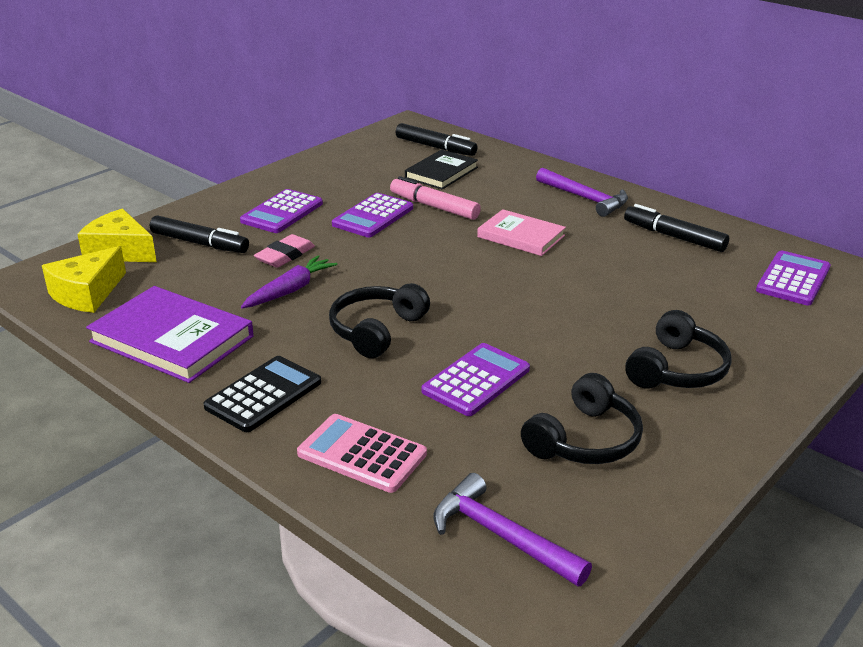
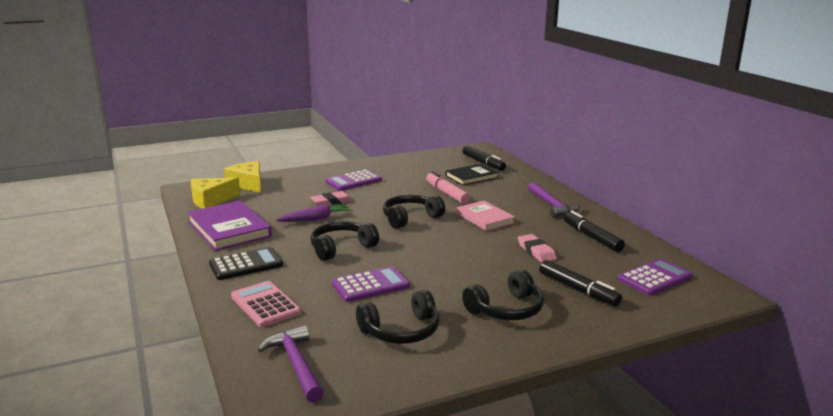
camera: 25 degrees right, 10 degrees down
black marker [150,215,249,253] -> black marker moved to [539,260,622,306]
purple calculator [332,193,413,237] -> none
none -> black headphones [383,195,445,229]
none -> pink eraser [518,234,557,263]

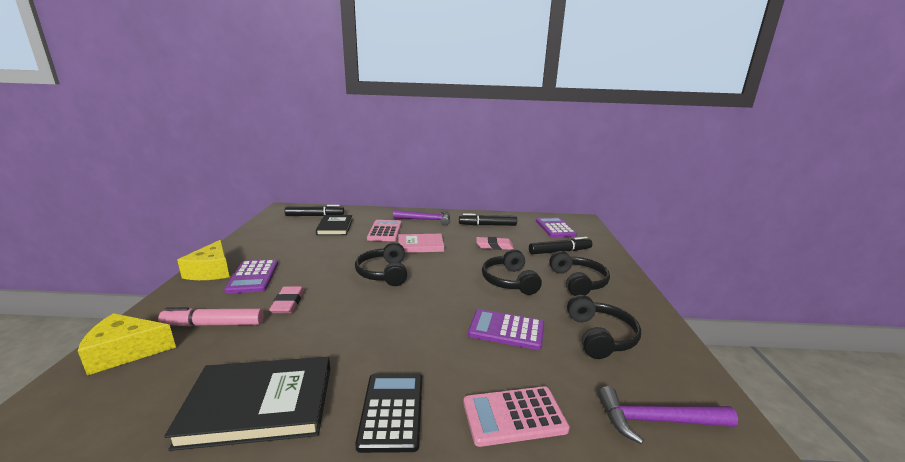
camera: 65 degrees left, 0 degrees up
purple book [187,201,272,251] -> black book [164,357,330,451]
yellow cheese [191,177,240,209] -> yellow cheese moved to [177,240,229,280]
purple carrot [276,204,351,222] -> none
black headphones [310,221,379,261] -> black headphones moved to [482,249,542,295]
purple calculator [332,266,410,302] -> purple calculator turned 75 degrees counterclockwise [468,309,544,350]
pink marker [426,171,470,204] -> pink marker moved to [158,307,264,327]
none -> pink calculator [367,220,402,241]

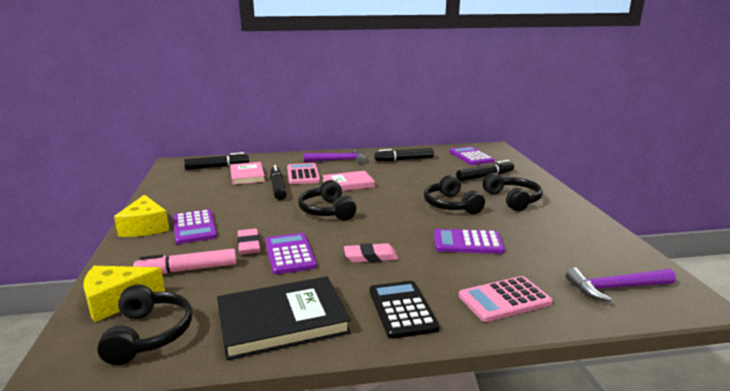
camera: 10 degrees left, 0 degrees up
black book [316,215,353,235] -> pink book [230,162,265,185]
pink eraser [476,237,514,250] -> pink eraser moved to [344,243,398,263]
black headphones [567,295,641,359] -> black headphones moved to [97,284,192,365]
none -> purple calculator [265,233,317,274]
none -> black marker [270,165,287,200]

